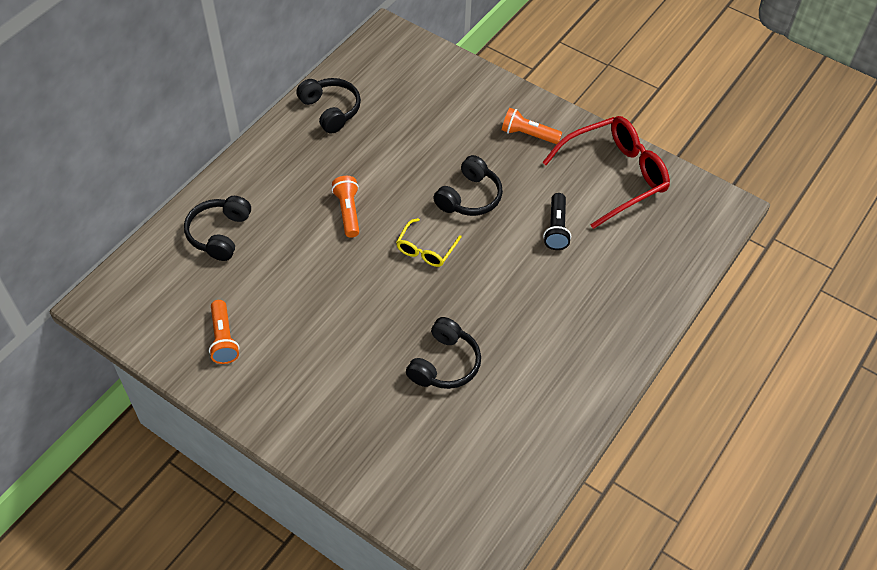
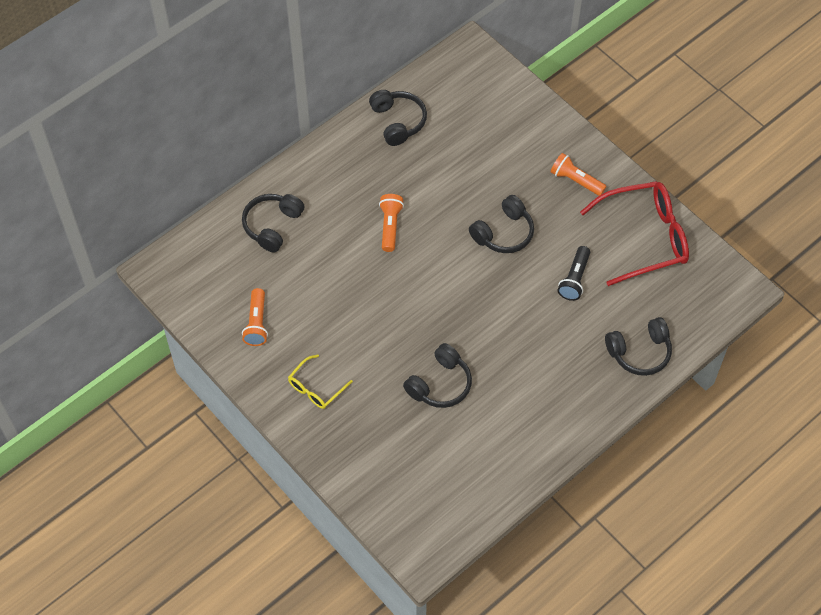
camera: 15 degrees right, 5 degrees up
yellow glasses [396,218,461,267] -> yellow glasses moved to [288,355,353,409]
none -> black headphones [605,317,672,376]

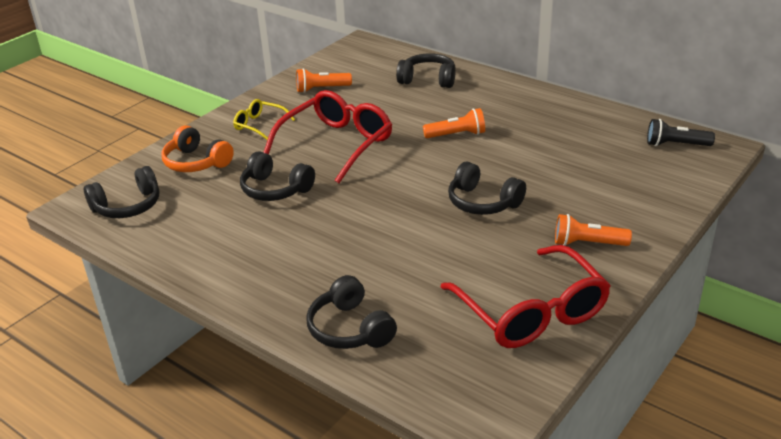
camera: 80 degrees right, 25 degrees down
black headphones [369,90,427,146] -> black headphones moved to [84,166,159,218]
orange flashlight [551,153,607,196] -> orange flashlight turned 105 degrees counterclockwise [555,214,632,246]
black flashlight [558,246,590,301] -> black flashlight moved to [647,119,715,146]
none -> orange headphones [161,125,234,172]
none -> red glasses [263,90,392,183]

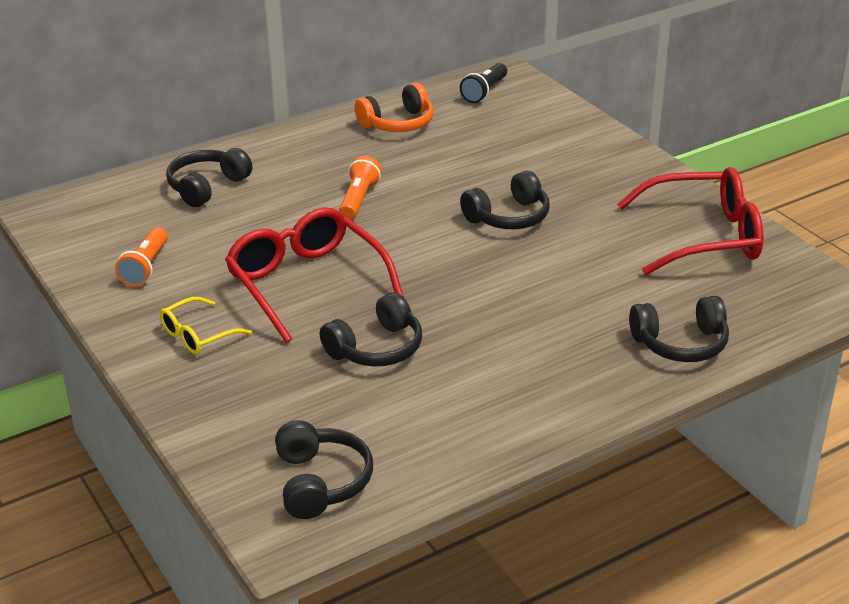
camera: 70 degrees left, 0 degrees up
orange headphones [161,125,234,172] -> orange headphones moved to [355,83,434,132]
orange flashlight [555,214,632,246] -> none

